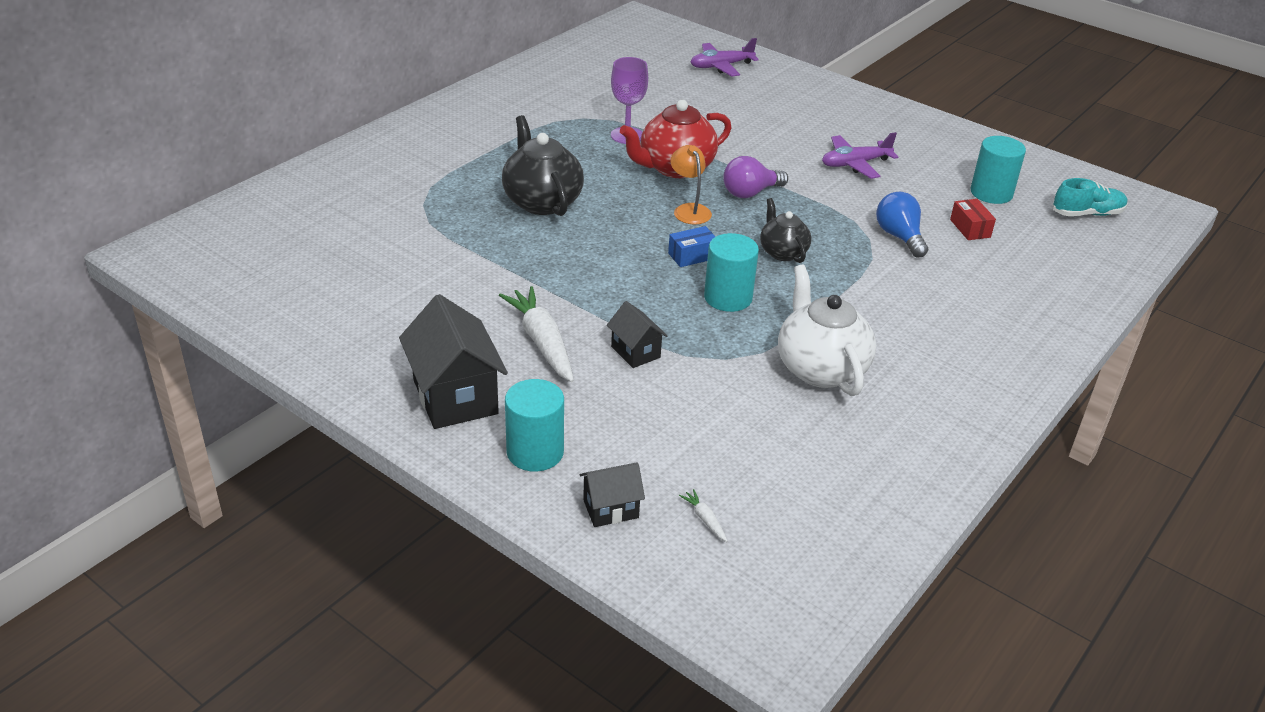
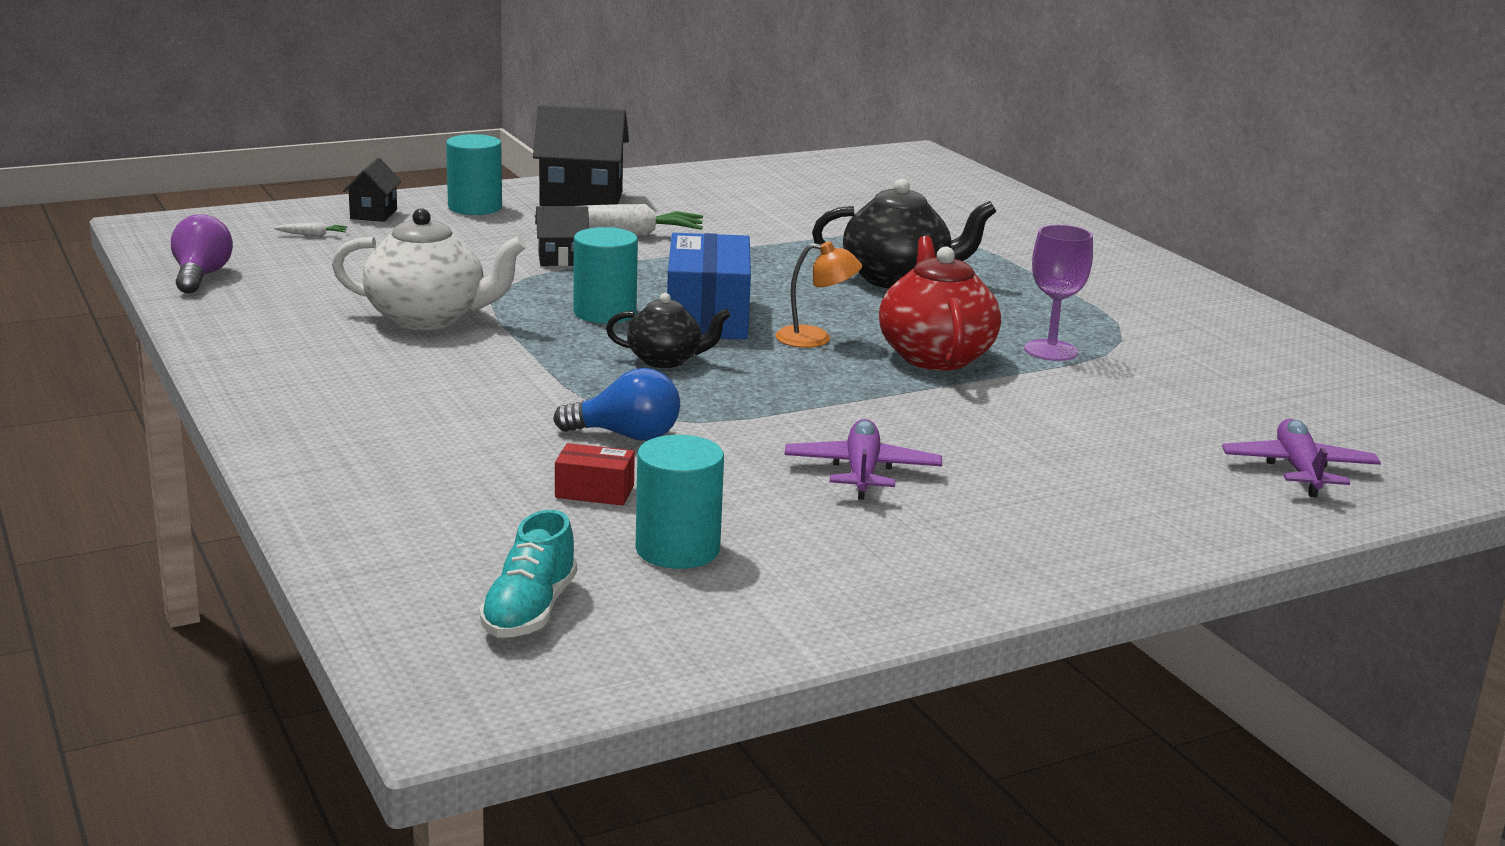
camera: 115 degrees right, 15 degrees down
blue box [668,226,715,267] -> blue box [667,233,751,340], size x2.17
purple light bulb [723,156,788,198] -> purple light bulb moved to [171,214,233,294]

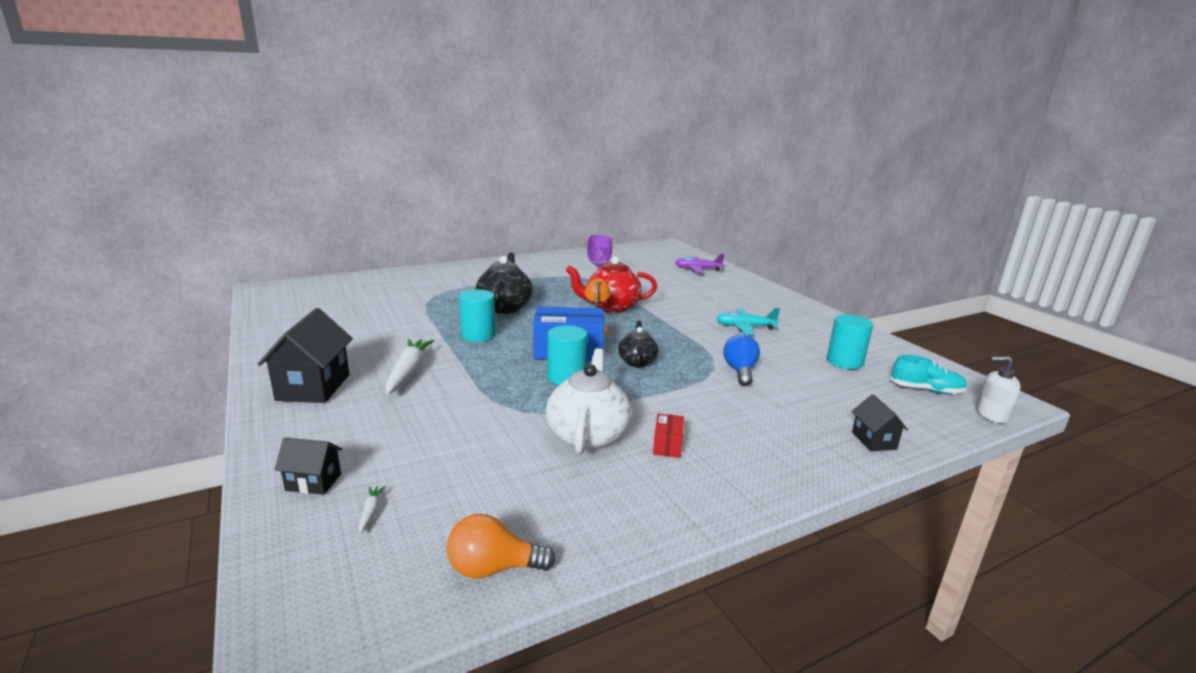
camera: 90 degrees left, 0 degrees up
purple light bulb [171,214,233,294] -> orange light bulb [447,513,556,579]
turquoise cylinder [446,134,502,215] -> turquoise cylinder moved to [459,290,496,342]
black house [535,206,589,266] -> black house moved to [852,394,908,451]
red box [555,443,635,506] -> red box moved to [653,413,684,458]
purple plane [784,419,942,500] -> turquoise plane [716,308,780,335]
none -> white soap dispenser [976,356,1021,423]

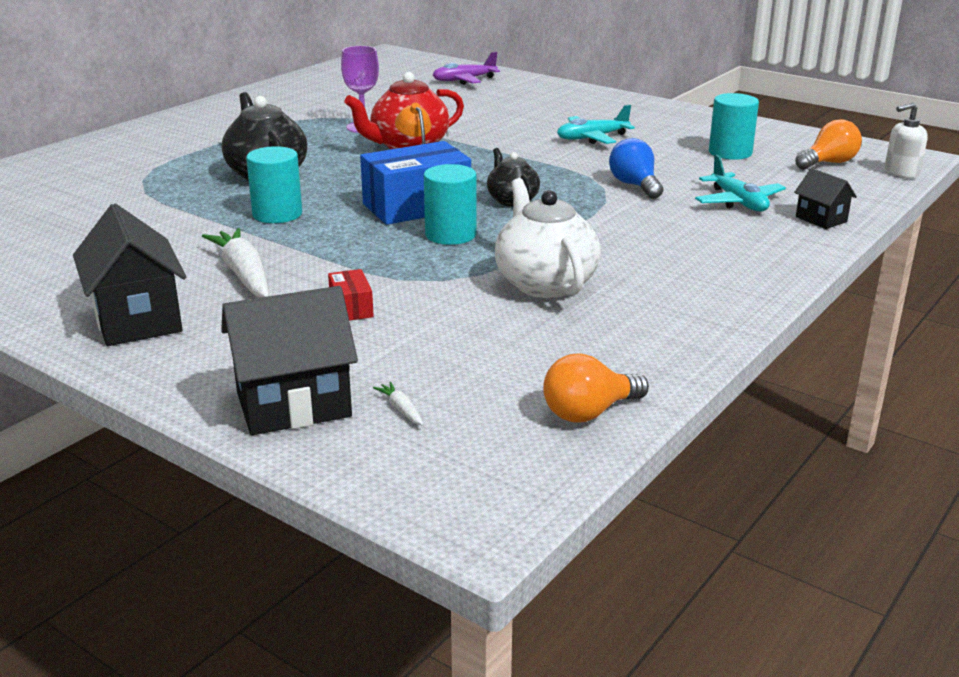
camera: 25 degrees left, 5 degrees up
black house [274,437,342,495] -> black house [221,286,358,435], size x1.86
red box [653,413,684,458] -> red box moved to [328,269,374,321]
turquoise shoe [890,355,967,394] -> orange light bulb [795,119,862,170]
none -> turquoise plane [695,155,786,212]

